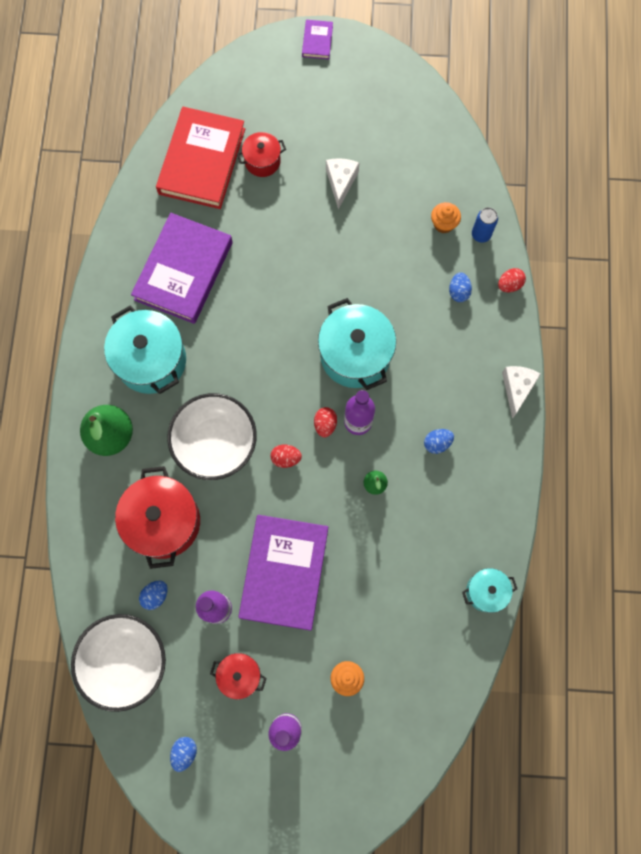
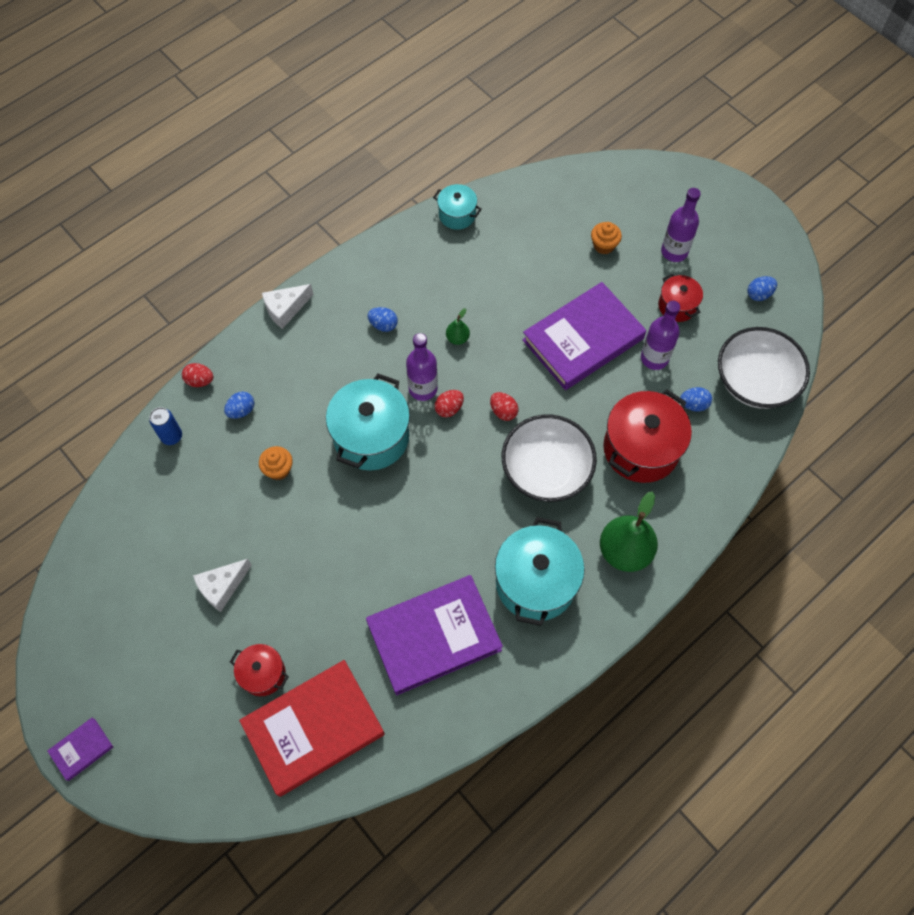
camera: 135 degrees left, 10 degrees down
orange cupcake [431,202,461,233] -> orange cupcake moved to [259,446,293,480]

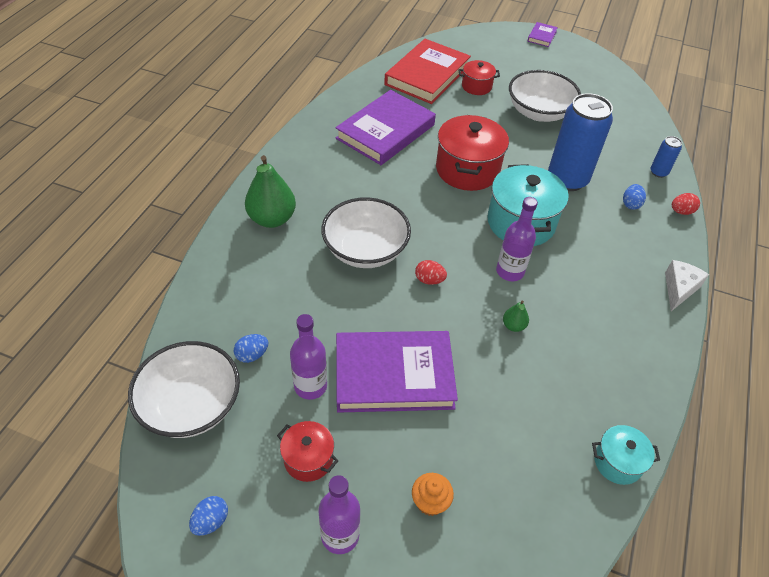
camera: 150 degrees right, 15 degrees down
white cheese [193,559,252,612] -> white bowl [509,70,581,122]
orange cupcake [259,446,293,480] -> blue can [548,93,613,191]
blue egg [367,307,398,332] -> none
red egg [434,390,464,417] -> none
turquoise pot [495,517,585,626] -> none
purple book [522,282,646,390] -> purple book turned 60 degrees clockwise [336,331,458,413]
red pot [603,389,692,483] -> red pot moved to [436,115,509,191]

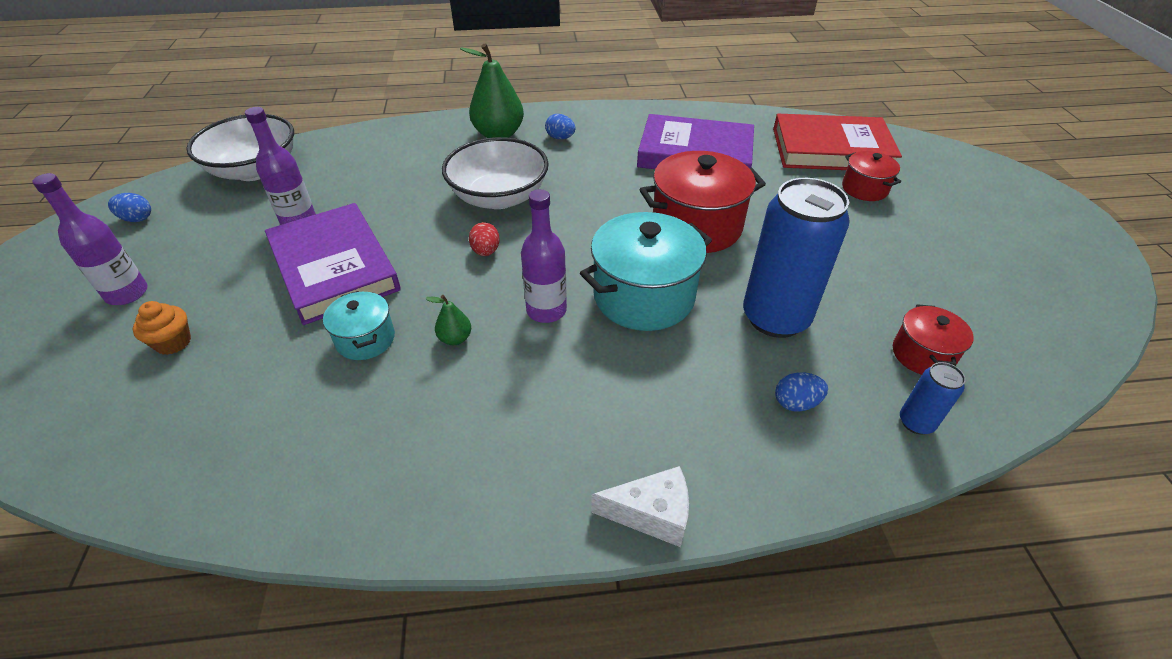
camera: 65 degrees right, 5 degrees down
blue egg [234,334,268,363] -> blue egg moved to [545,114,575,139]
red pot [277,421,338,482] -> red pot moved to [893,304,974,375]
white bowl [509,70,581,122] -> none
purple book [528,22,558,47] -> none
turquoise pot [592,425,660,485] -> turquoise pot moved to [323,291,395,360]
red egg [672,193,700,215] -> none

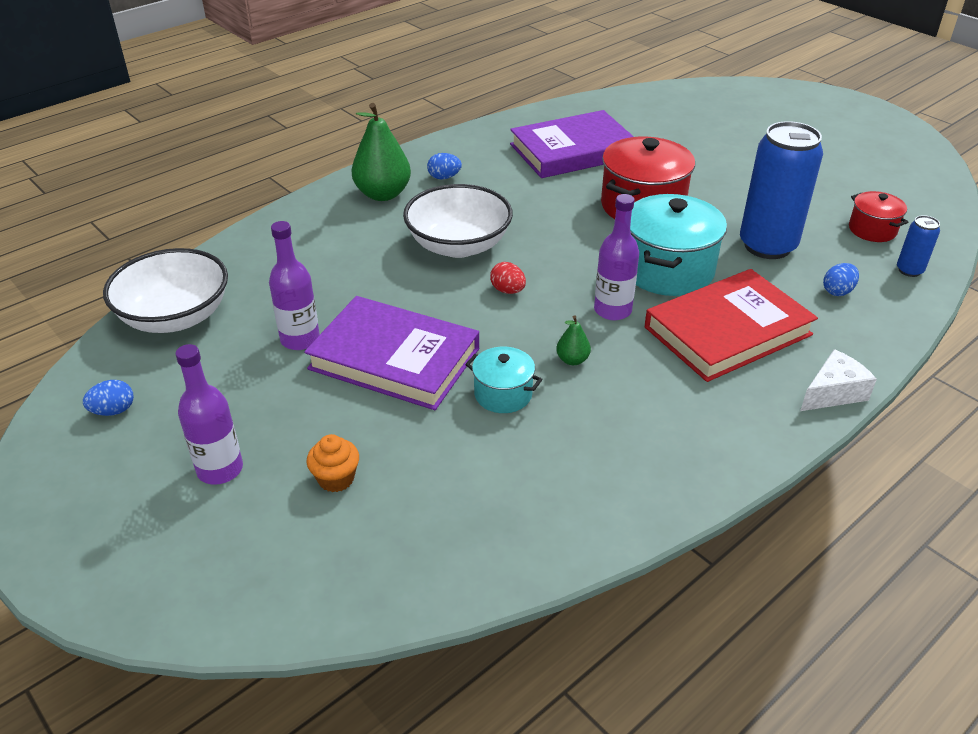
camera: 35 degrees left, 5 degrees down
red book [773,114,902,170] -> red book moved to [644,269,818,382]
red pot [842,151,901,201] -> none

